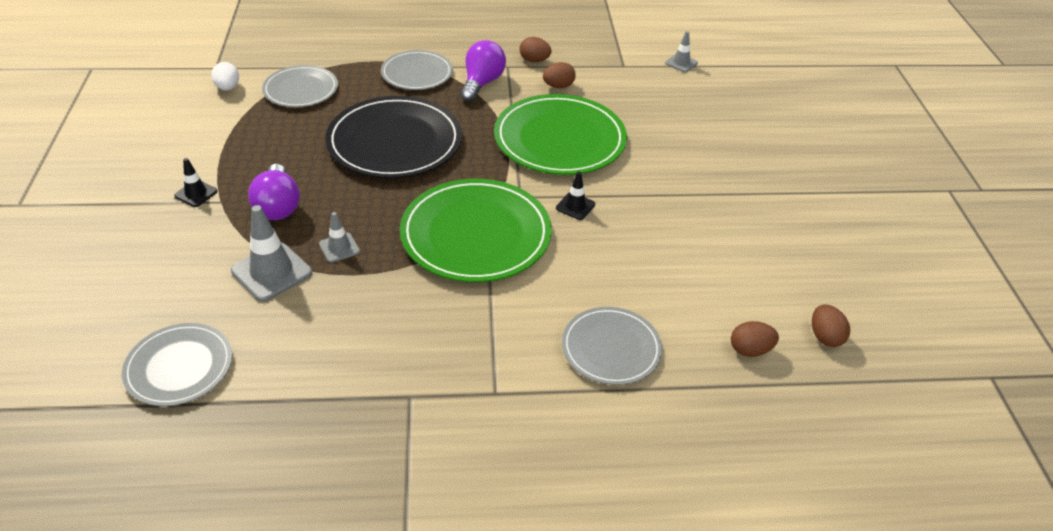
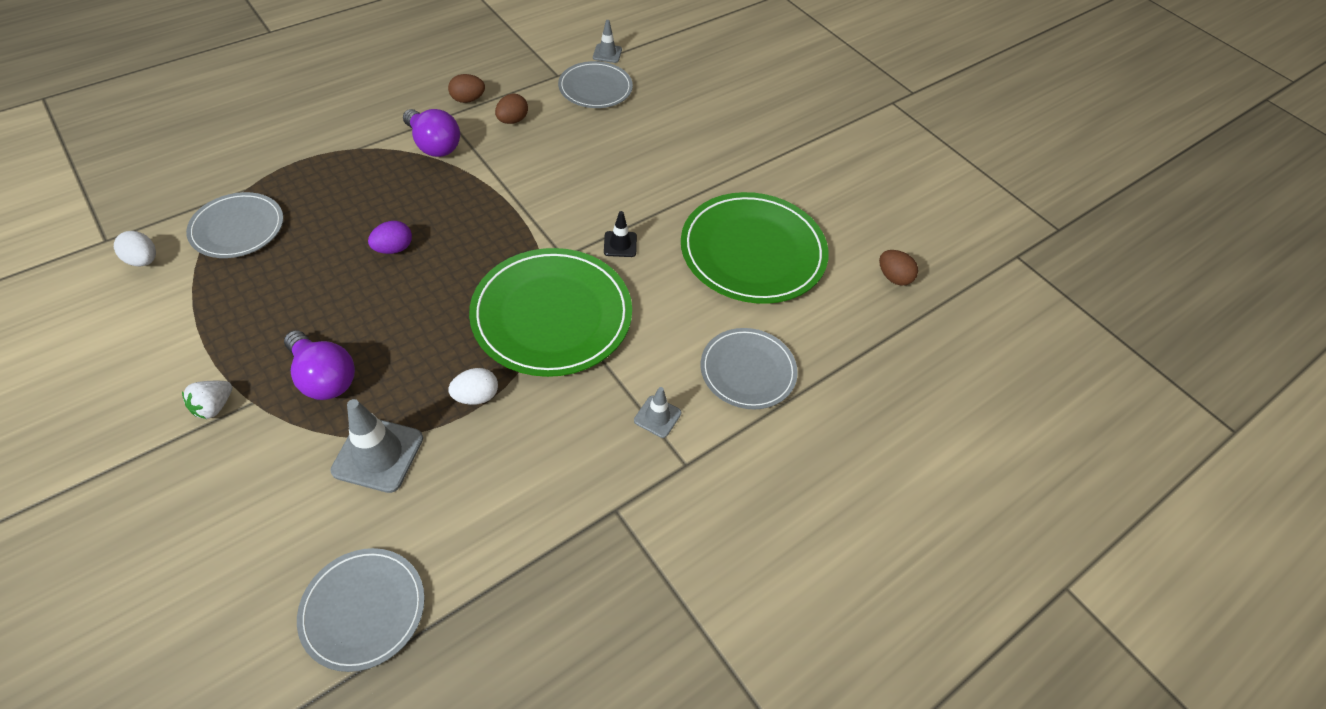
camera: 35 degrees left, 10 degrees up
black traffic cone [174,158,218,207] -> white strawberry [182,381,232,419]
grey traffic cone [319,212,360,263] -> grey traffic cone moved to [634,387,681,438]
black plate [325,96,462,178] -> purple egg [368,221,412,254]
grey plate [381,50,453,90] -> grey plate moved to [558,61,633,108]
purple light bulb [460,40,506,102] -> purple light bulb turned 150 degrees clockwise [403,109,460,157]
green plate [494,94,627,175] -> green plate moved to [681,192,829,304]
brown egg [731,321,779,357] -> none
none -> white egg [448,368,498,405]

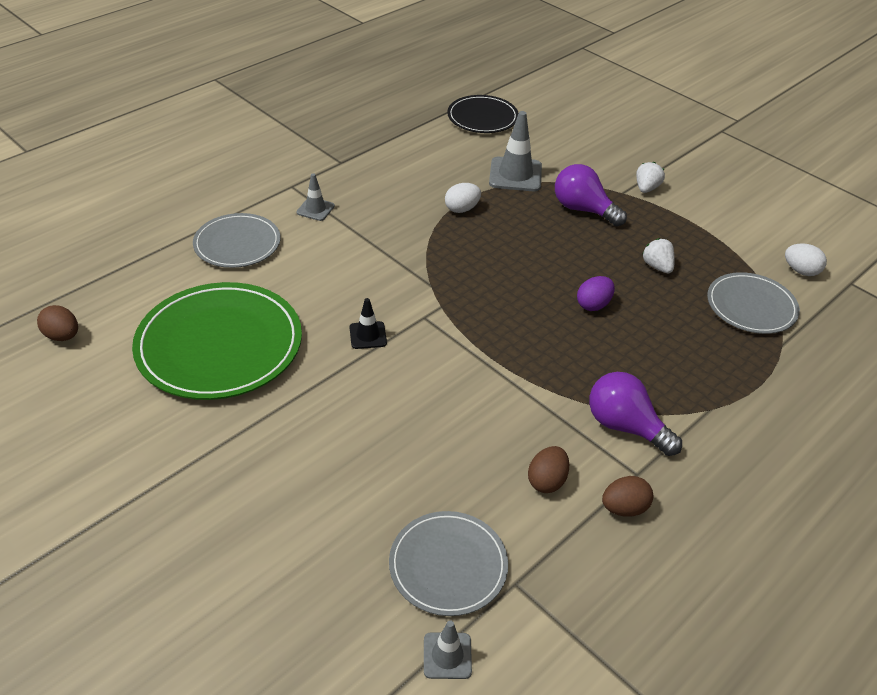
camera: 175 degrees right, 10 degrees down
grey plate [297,548,425,672] -> black plate [447,95,519,133]
green plate [469,248,632,377] -> none
none -> white strawberry [642,238,675,273]

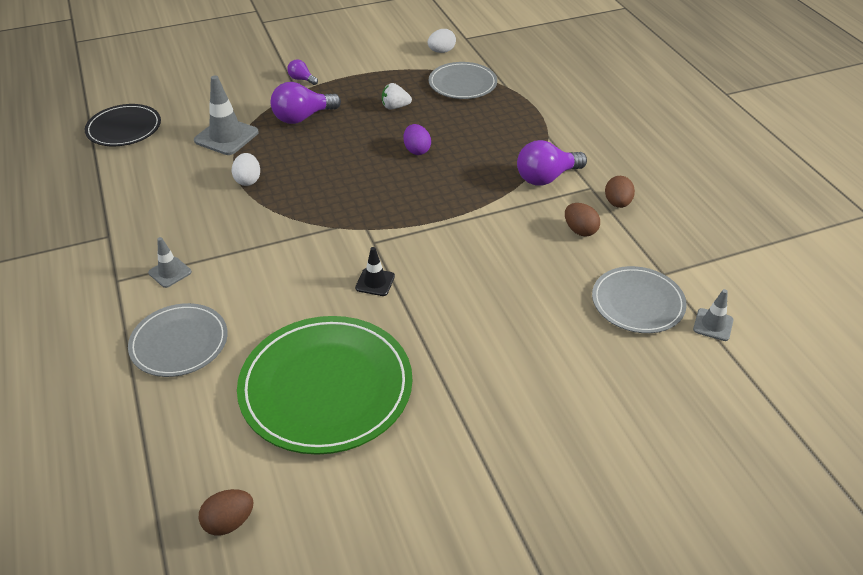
camera: 65 degrees left, 0 degrees up
white strawberry [636,162,665,193] -> purple light bulb [287,59,318,85]

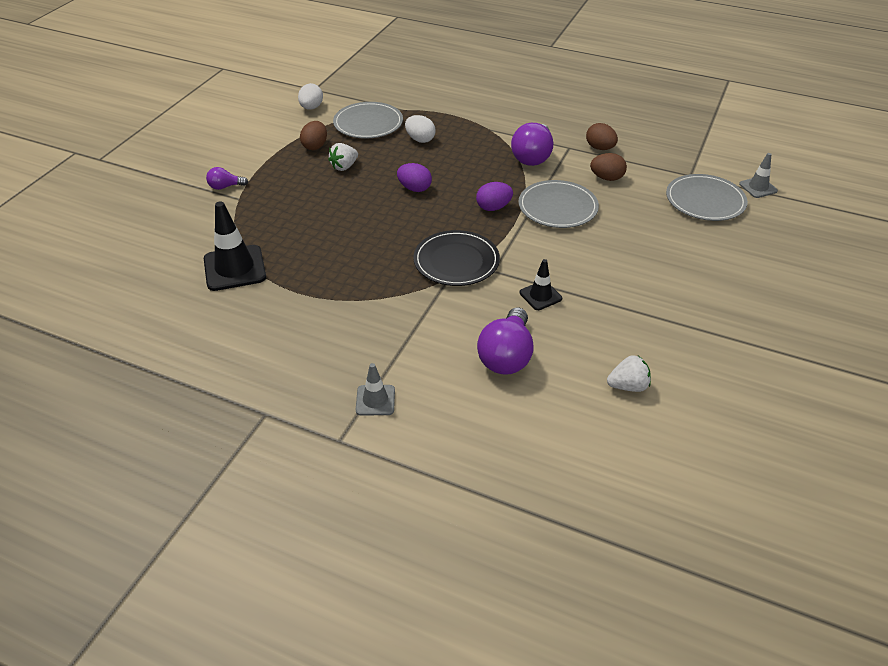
camera: 45 degrees left, 0 degrees up
black plate [85,104,161,146] -> black plate moved to [413,230,500,286]
grey plate [128,303,228,377] -> grey plate moved to [518,180,599,228]
grey traffic cone [194,75,259,155] -> black traffic cone [204,201,266,291]
brown egg [199,489,254,535] -> brown egg moved to [300,121,327,150]
white egg [232,153,260,186] -> white egg moved to [405,115,436,143]
green plate [237,316,412,455] -> white strawberry [607,355,651,392]
purple light bulb [271,82,341,124] -> purple light bulb moved to [477,307,533,375]
none -> purple egg [476,182,513,211]

